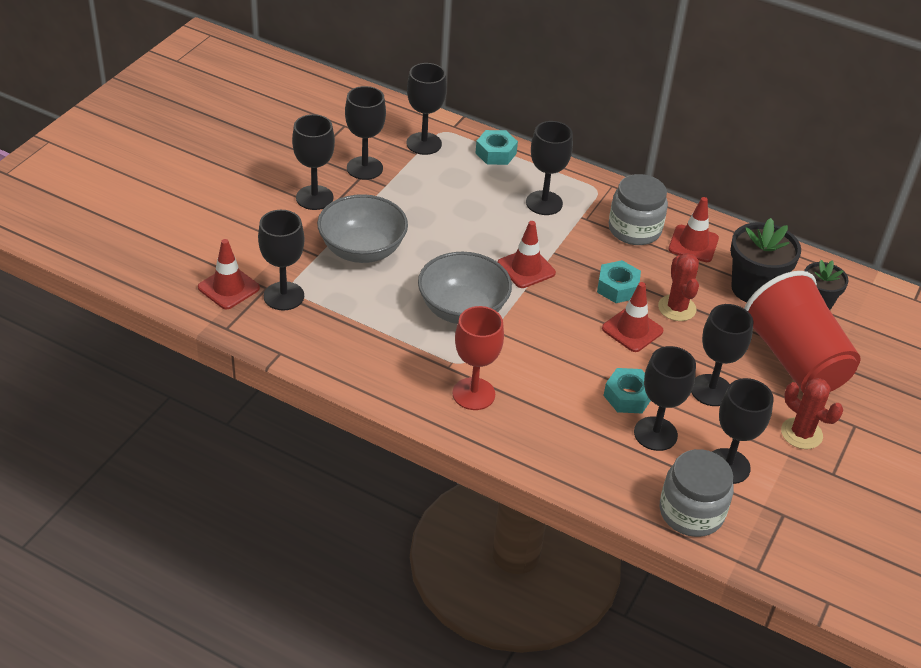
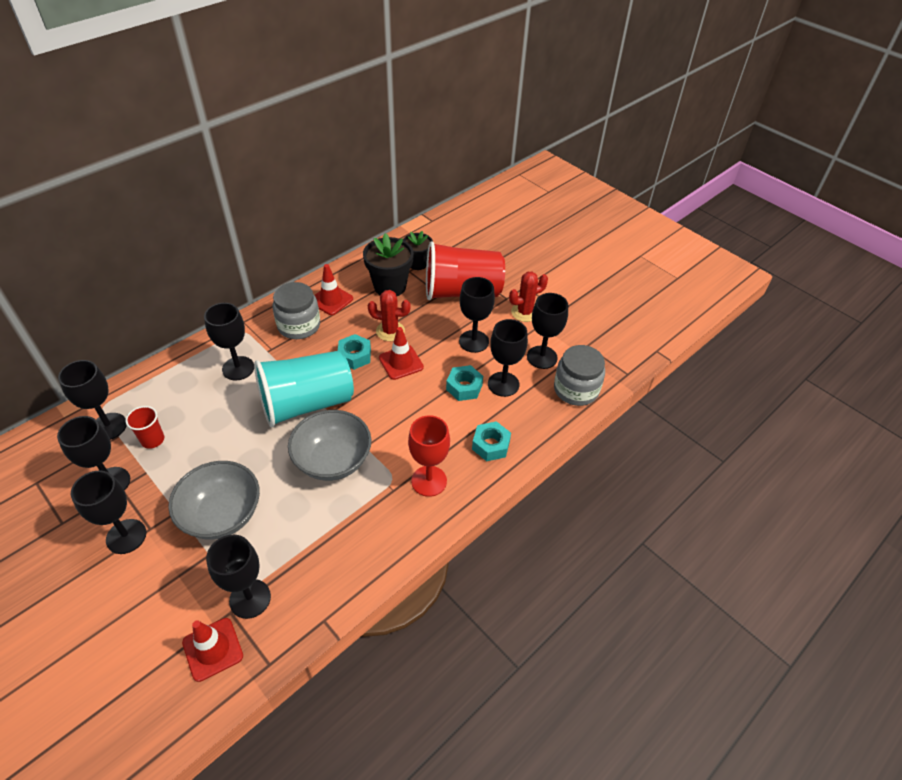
camera: 70 degrees left, 5 degrees up
turquoise nut [475,130,518,165] -> turquoise nut moved to [472,421,511,461]
red traffic cone [498,221,556,288] -> turquoise cup [254,351,354,427]
none -> red cup [126,406,164,449]

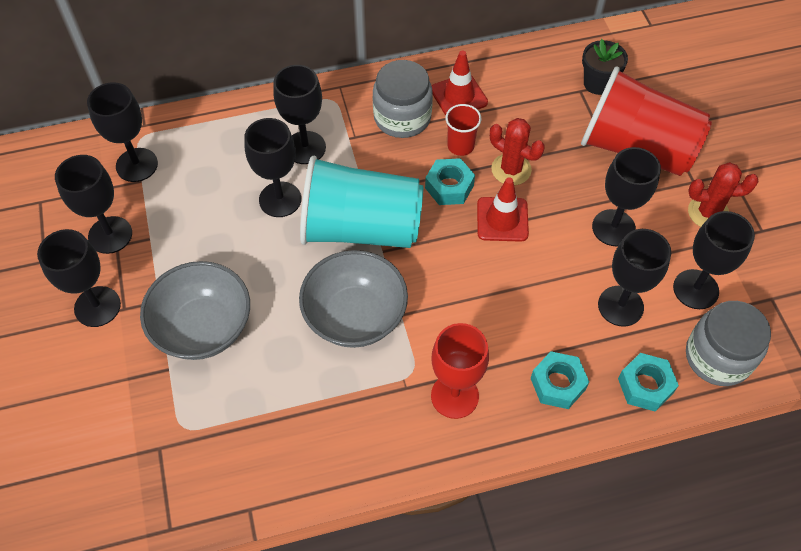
camera: 30 degrees right, 10 degrees up
red cup [126,406,164,449] -> red cup moved to [445,104,482,156]
red traffic cone [182,618,243,682] -> none
black goblet [206,535,271,619] -> black goblet moved to [244,118,301,217]
black flower pot [363,233,414,296] -> none
turquoise nut [446,365,483,401] -> turquoise nut moved to [618,353,679,412]

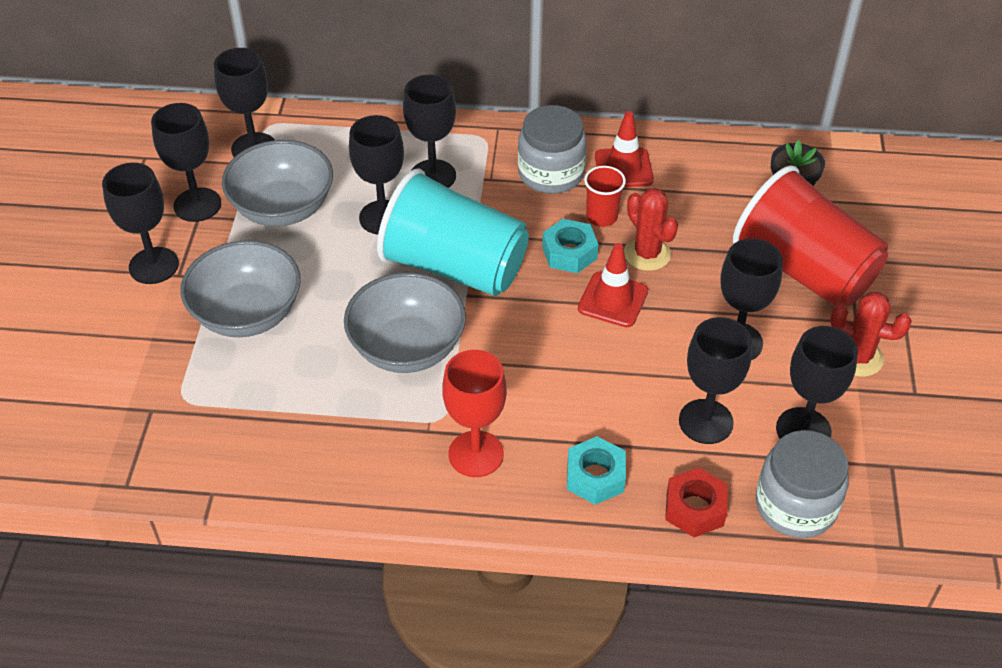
camera: 20 degrees right, 10 degrees down
turquoise nut [618,353,679,412] -> red nut [665,467,728,537]
none -> grey bowl [222,140,333,226]

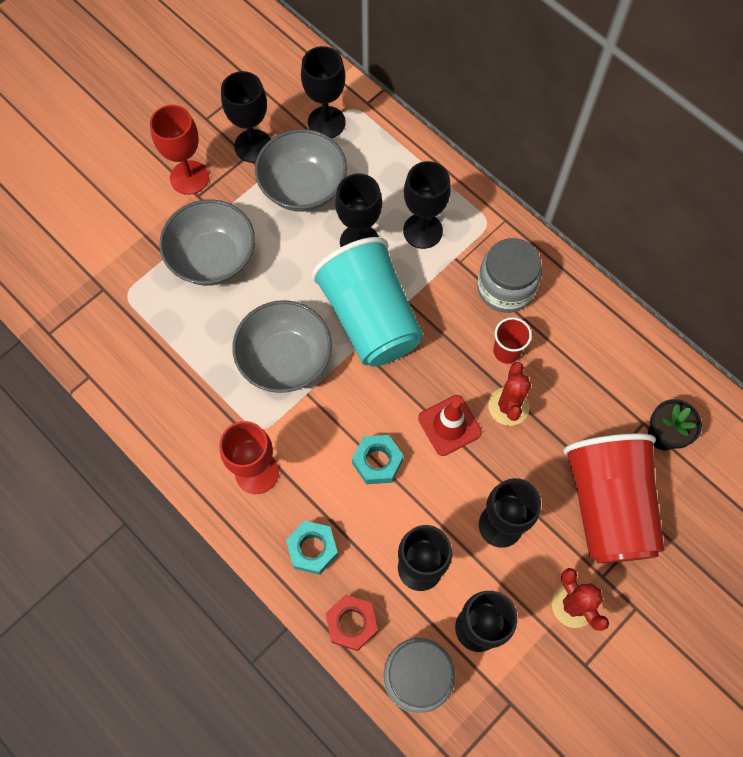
camera: 40 degrees right, 20 degrees up
black goblet [102,163,179,284] -> red goblet [150,105,209,195]
turquoise nut [542,219,599,273] -> turquoise nut moved to [352,435,403,484]
red traffic cone [595,111,654,187] -> none

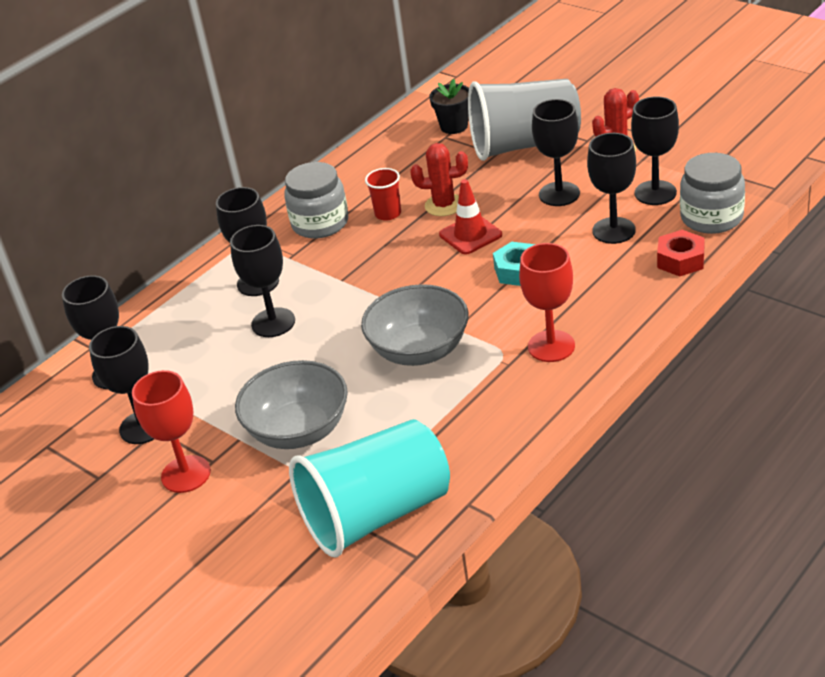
camera: 90 degrees left, 30 degrees down
grey bowl [255,129,347,212] -> none
turquoise nut [286,521,338,575] -> none
turquoise cup [311,237,423,367] -> turquoise cup moved to [289,419,450,558]
red cup [563,433,664,563] -> grey cup [468,79,581,161]

